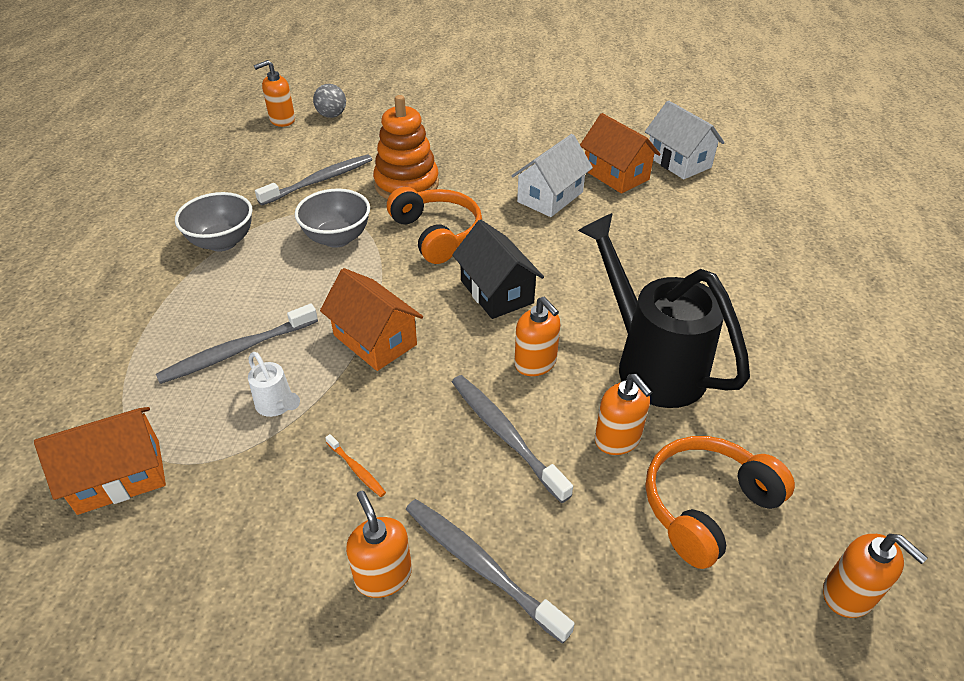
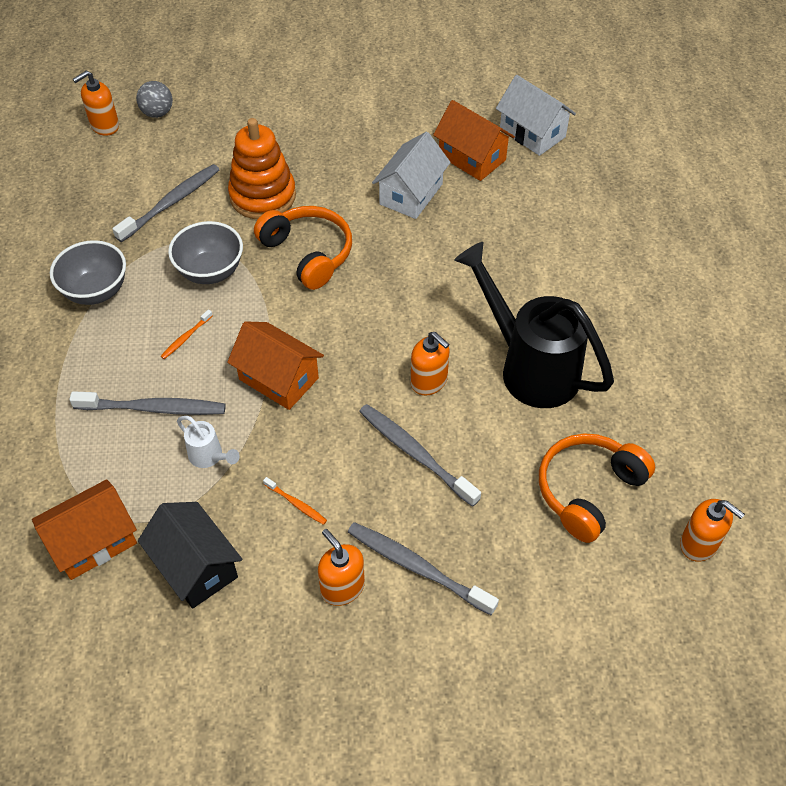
camera: 10 degrees left, 10 degrees up
grey toothbrush [156,304,318,384] -> grey toothbrush turned 135 degrees counterclockwise [69,391,226,415]
black house [452,220,544,319] -> black house moved to [138,502,242,609]
orange soap dispenser [595,374,652,455] -> none
none -> orange toothbrush [160,310,213,359]

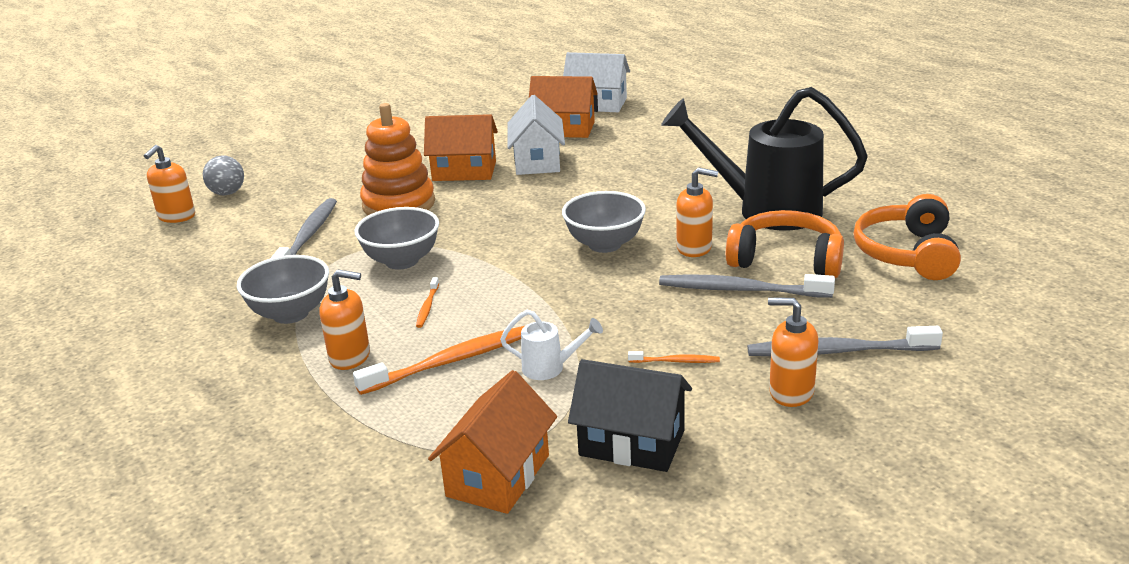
camera: 30 degrees left, 25 degrees down
grey toothbrush [69,391,226,415] -> orange toothbrush [353,326,524,395]
orange house [227,321,324,410] -> orange house moved to [424,114,498,181]
orange headphones [254,206,352,290] -> orange headphones moved to [726,210,844,278]
orange soap dispenser [680,499,745,562] -> orange soap dispenser moved to [319,270,370,370]
none -> grey bowl [562,191,646,253]

